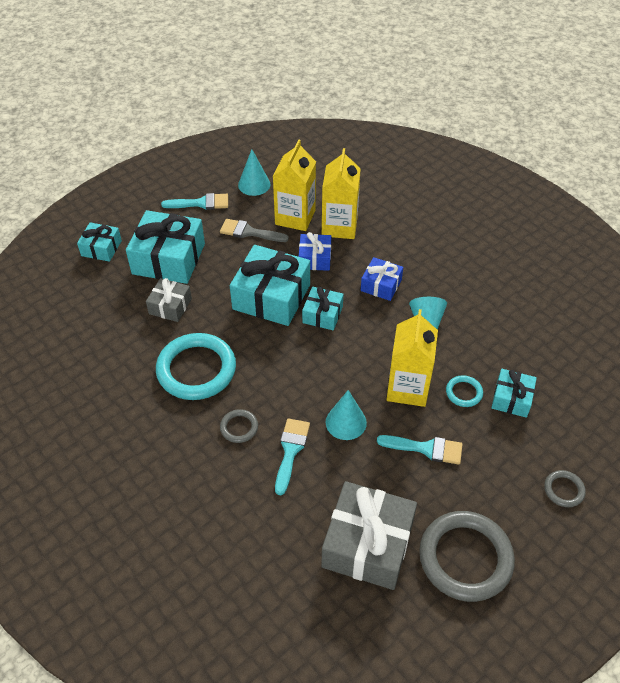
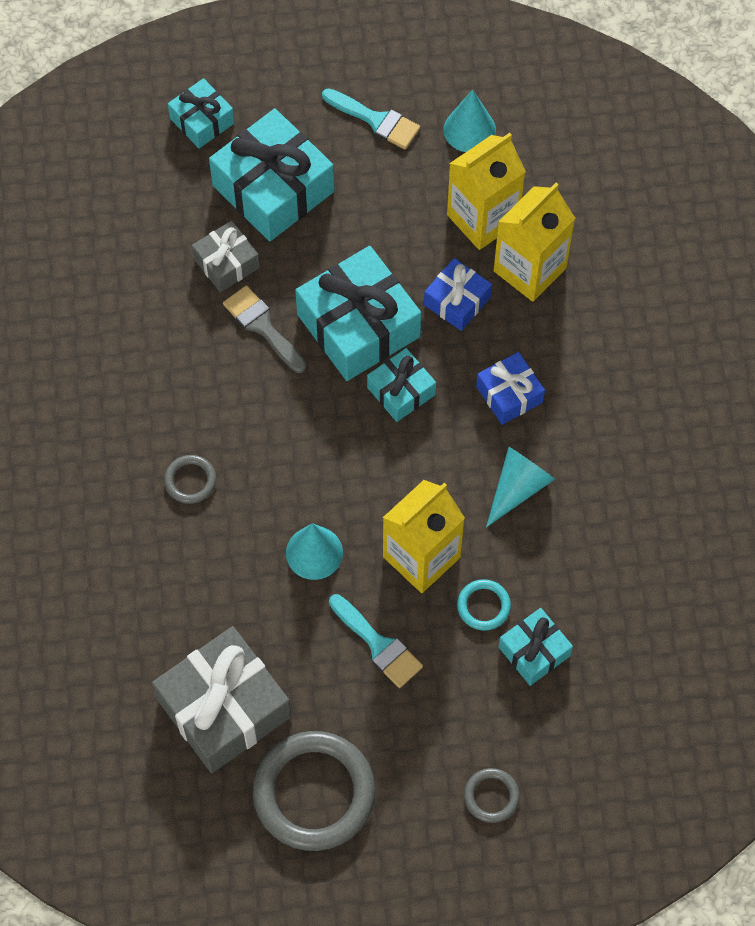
camera: 35 degrees right, 15 degrees up
turquoise ring [156,333,236,400] -> none
grey brush [220,219,289,242] -> grey brush moved to [223,285,306,373]
turquoise brush [275,418,310,495] -> none

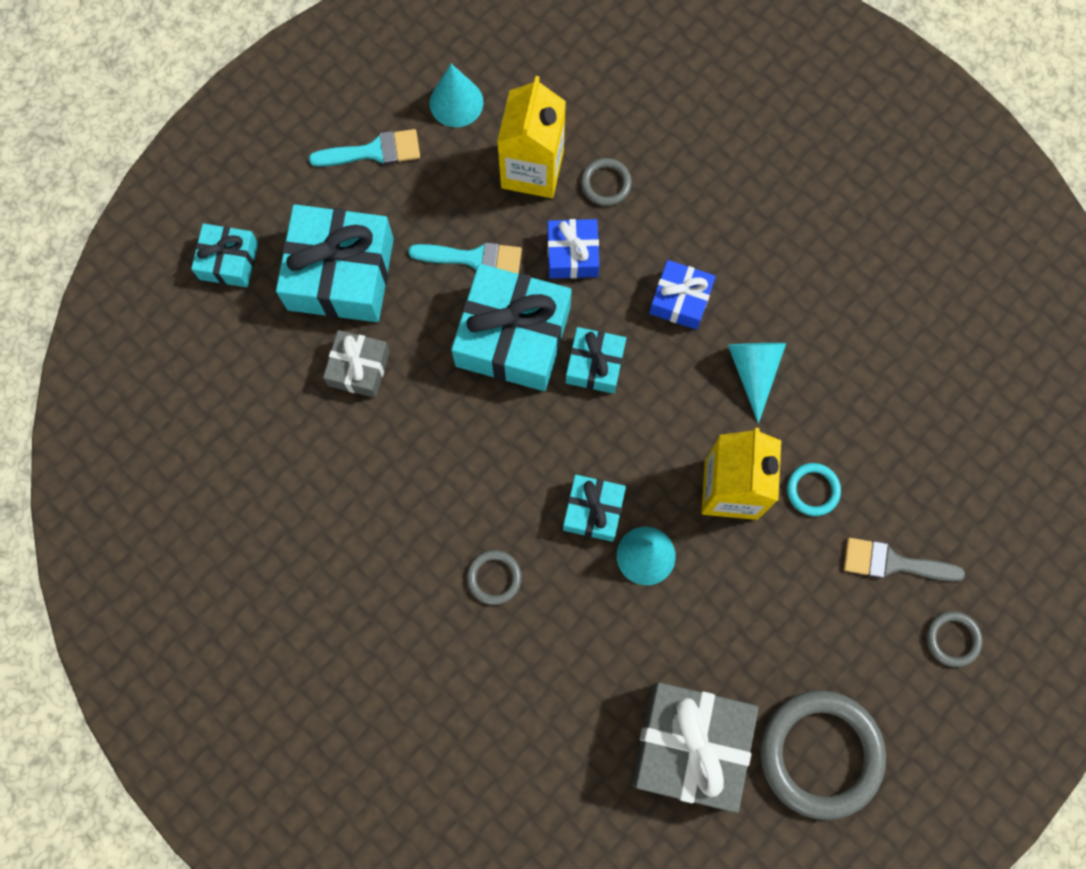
camera: 40 degrees left, 10 degrees up
grey brush [223,285,306,373] -> grey brush moved to [844,538,965,582]
turquoise brush [329,594,423,688] -> turquoise brush moved to [408,242,522,274]
yellow carton [494,183,576,302] -> grey ring [581,158,632,206]
turquoise gift [499,608,573,686] -> turquoise gift moved to [563,475,626,542]

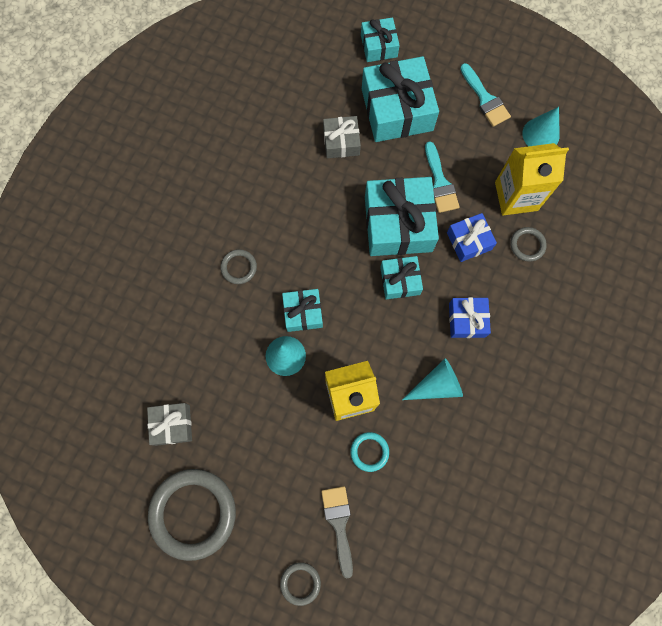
camera: 70 degrees right, 0 degrees up
grey gift [632,682,759,813] -> grey gift [147,403,192,446], size x0.54

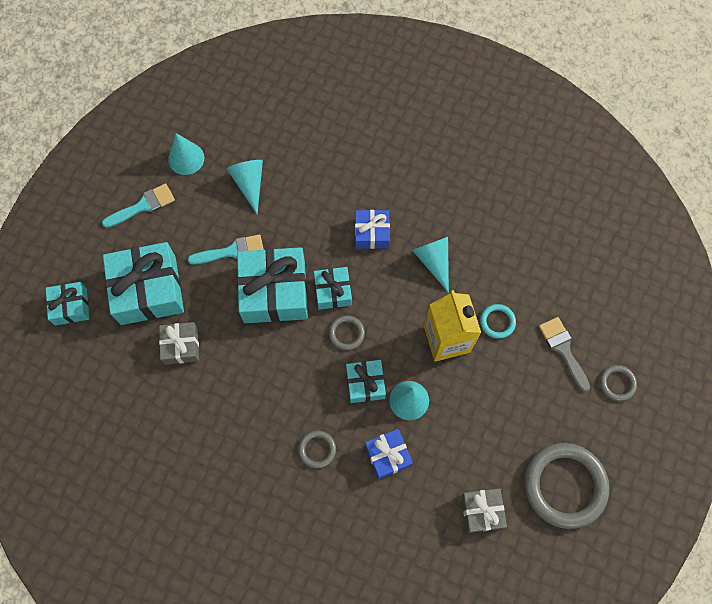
camera: 90 degrees left, 5 degrees down
grey brush [321,486,353,579] -> grey brush turned 75 degrees clockwise [539,317,590,392]
blue gift [447,213,497,262] -> blue gift moved to [365,429,413,479]
yellow carton [495,143,569,215] -> turquoise cone [227,160,263,214]
grey ring [510,227,547,262] -> grey ring moved to [329,315,365,350]

